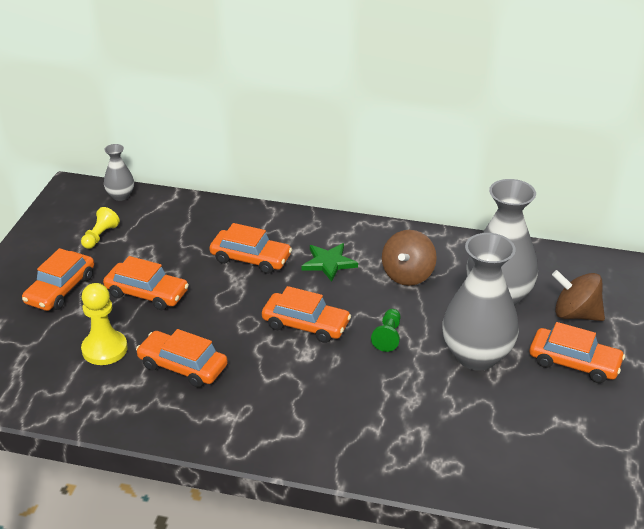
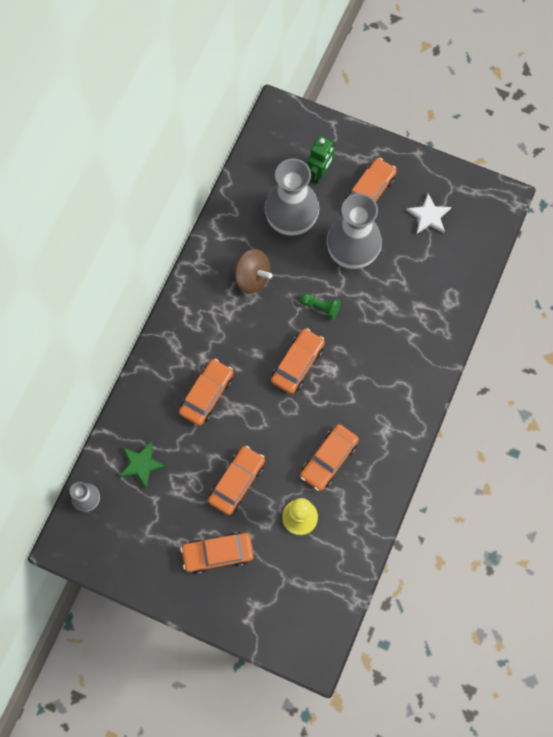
camera: 80 degrees left, 35 degrees up
orange car [22,248,94,311] -> orange car turned 135 degrees clockwise [180,532,253,574]
yellow pawn [81,207,120,249] -> none
green star [302,243,358,282] -> green star moved to [119,441,167,489]
brown spinning top [552,270,605,321] -> green robot [307,136,335,184]
none -> white star [406,194,451,234]

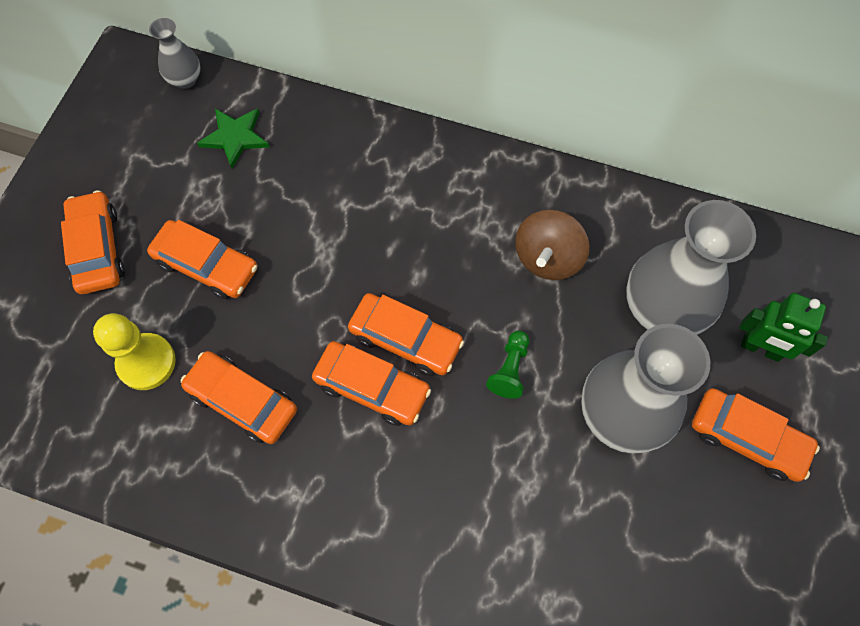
camera: 85 degrees right, 5 degrees down
orange car [179,359,233,426] -> orange car moved to [312,341,431,426]
white star [406,194,451,234] -> none

